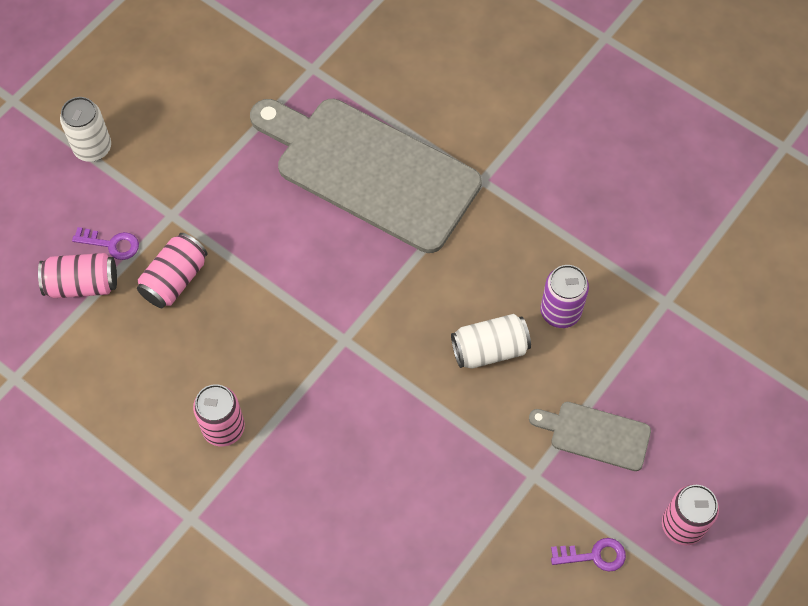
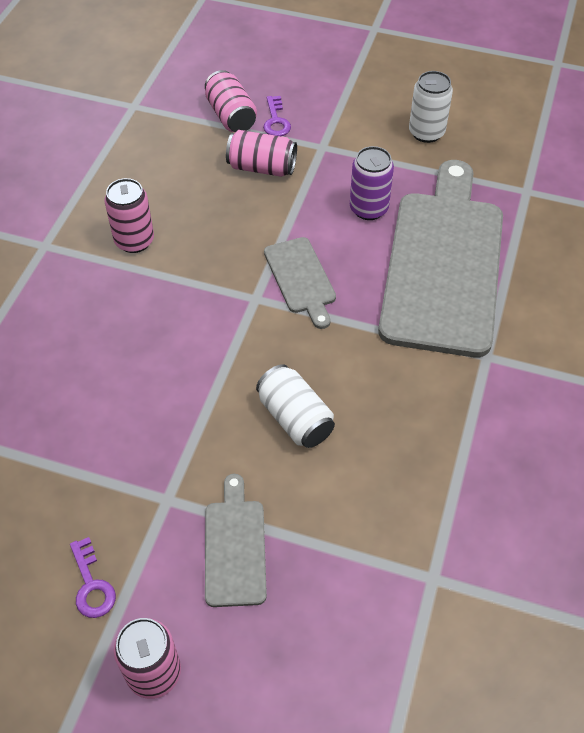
camera: 70 degrees right, 10 degrees down
white can [60,97,111,162] -> white can moved to [409,71,453,143]
purple can [540,265,589,328] -> purple can moved to [350,146,394,220]
none -> grey cutting board [264,237,336,329]

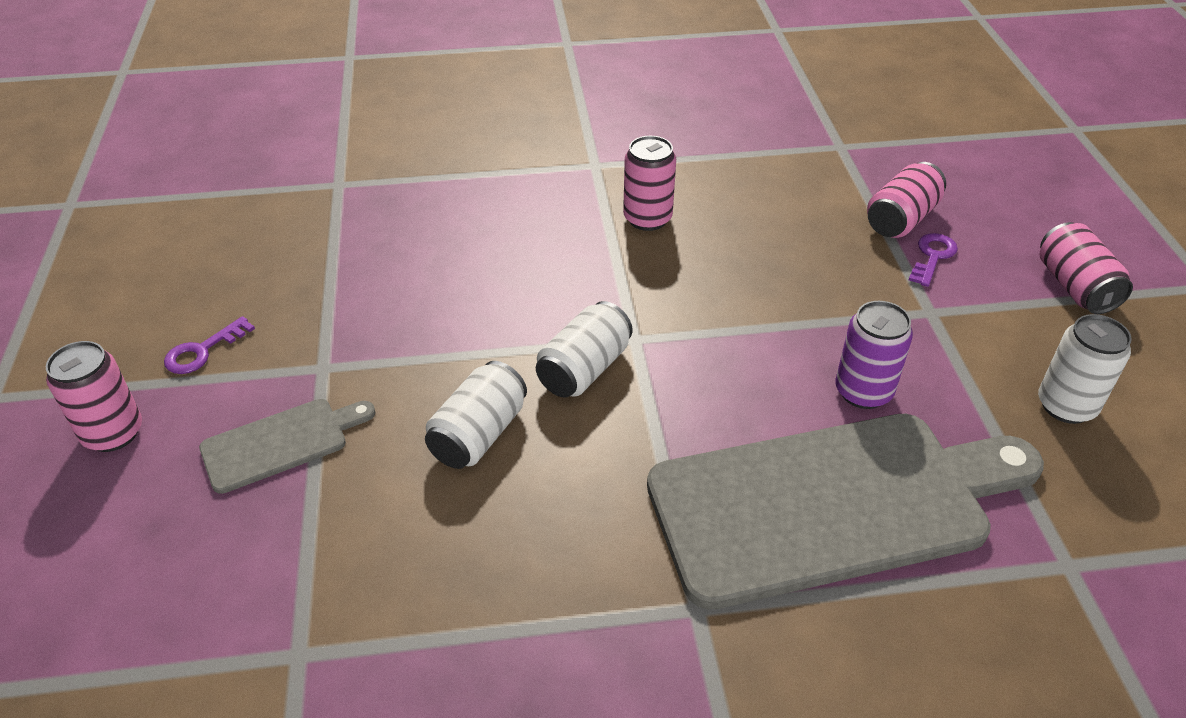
camera: 65 degrees right, 10 degrees down
pink can [226,130,297,177] -> pink can moved to [1039,222,1133,314]
purple key [263,96,291,136] -> purple key turned 150 degrees clockwise [909,233,958,287]
grey cutting board [264,237,336,329] -> none
none -> white can [536,301,633,398]

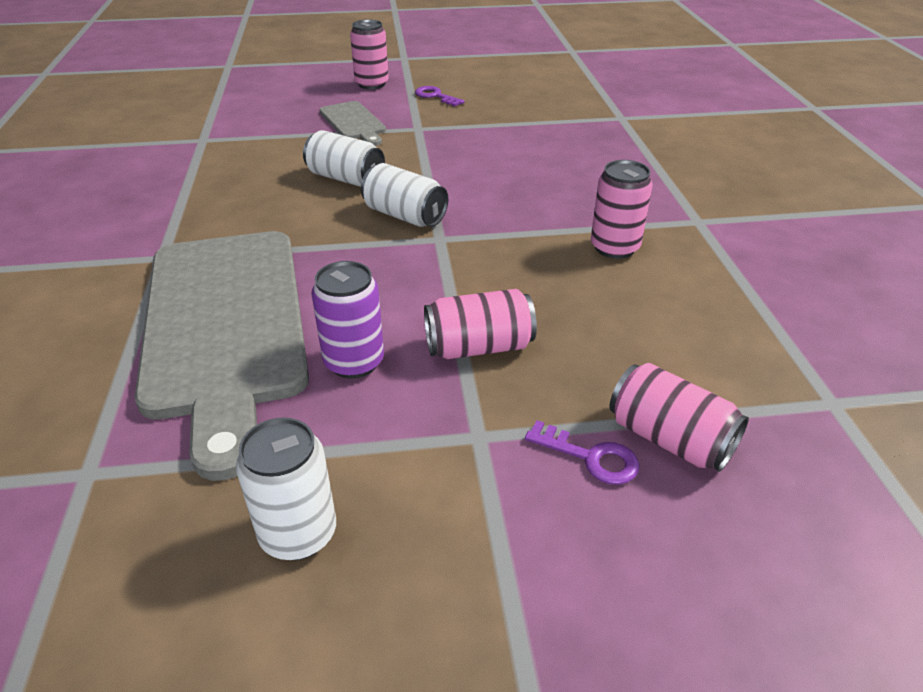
camera: 90 degrees right, 5 degrees down
pink can [1039,222,1133,314] -> pink can moved to [424,289,537,359]

